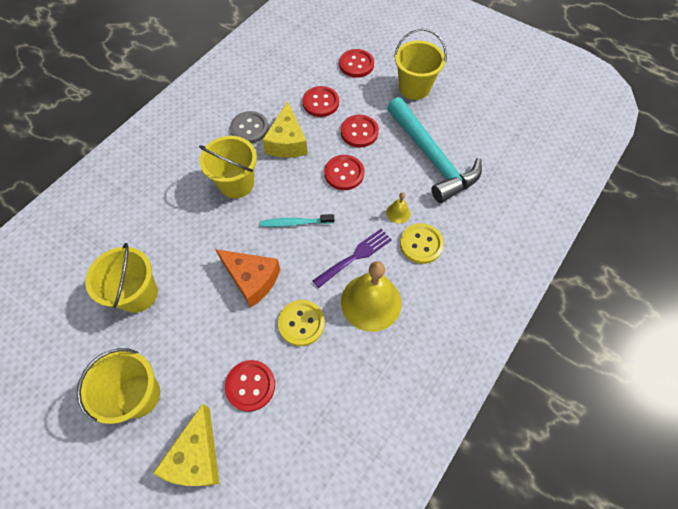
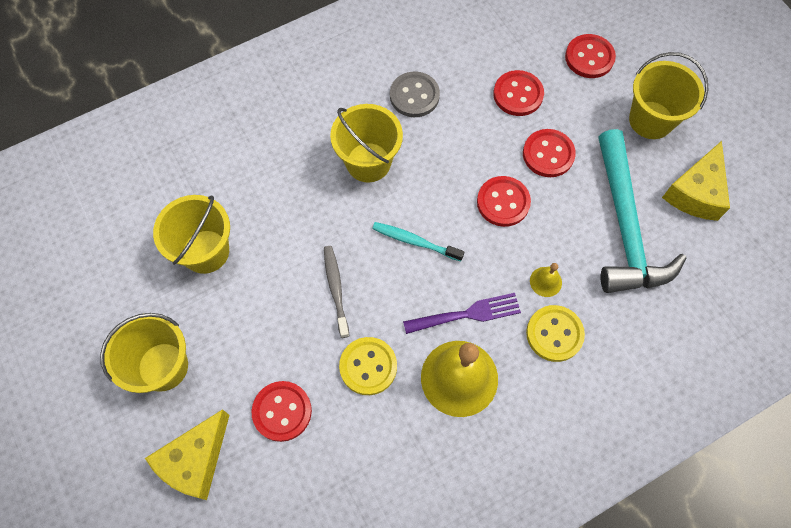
camera: 25 degrees right, 5 degrees up
orange cheese [215,249,280,307] -> grey toothbrush [324,246,349,338]
yellow cheese [262,101,308,158] -> yellow cheese moved to [662,141,730,221]

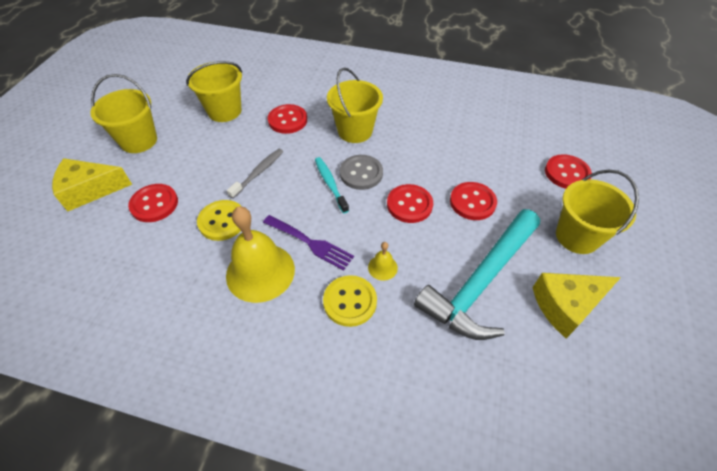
camera: 45 degrees right, 15 degrees down
grey button [390,71,440,117] -> grey button moved to [340,155,383,190]
red button [493,70,544,116] -> red button moved to [268,104,307,134]

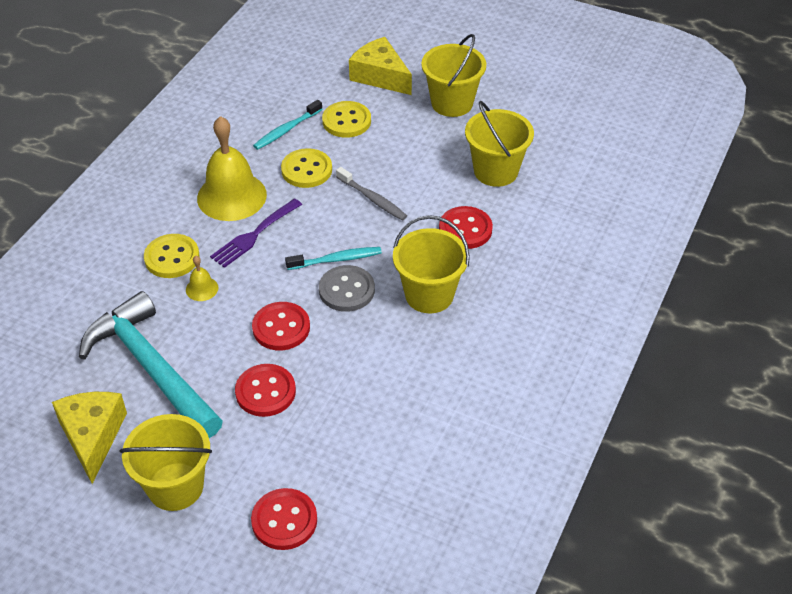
camera: 100 degrees right, 5 degrees down
yellow cheese [52,158,132,211] -> yellow cheese turned 45 degrees counterclockwise [349,37,412,95]
red button [128,184,178,222] -> yellow button [322,101,371,138]
none -> turquoise toothbrush [253,100,323,150]

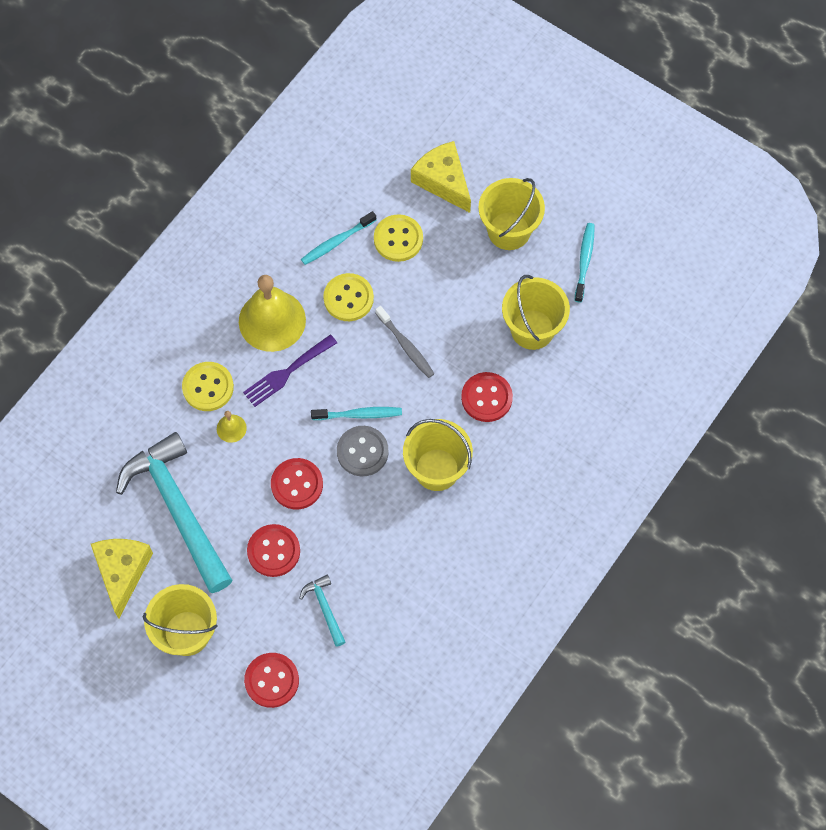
camera: 10 degrees right, 20 degrees up
none -> turquoise hammer [299,575,345,647]
none -> turquoise toothbrush [575,223,595,303]

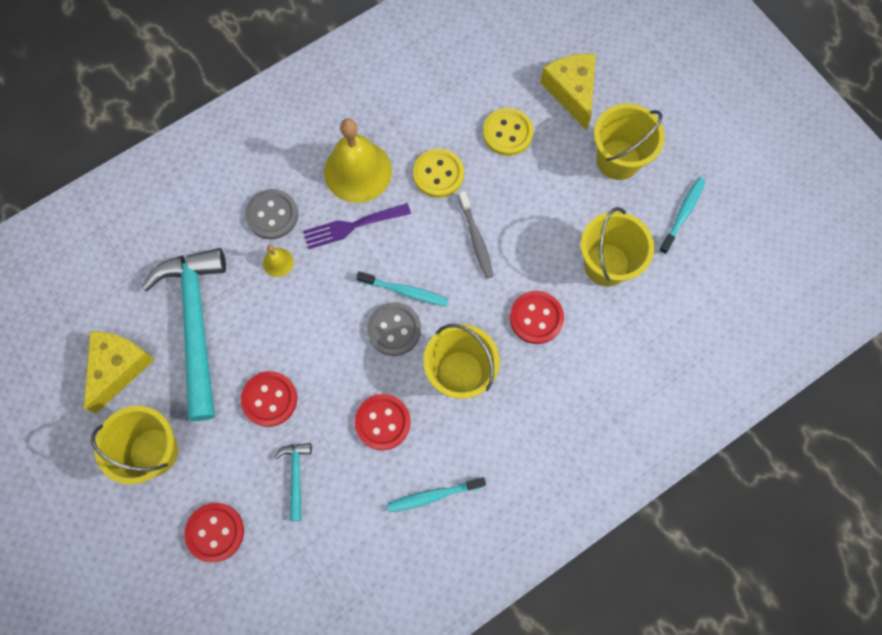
camera: 20 degrees right, 5 degrees up
yellow button [182,362,234,411] -> grey button [245,189,298,239]
red button [271,458,323,510] -> red button moved to [355,394,411,450]
turquoise toothbrush [301,211,376,265] -> turquoise toothbrush moved to [387,477,486,513]

